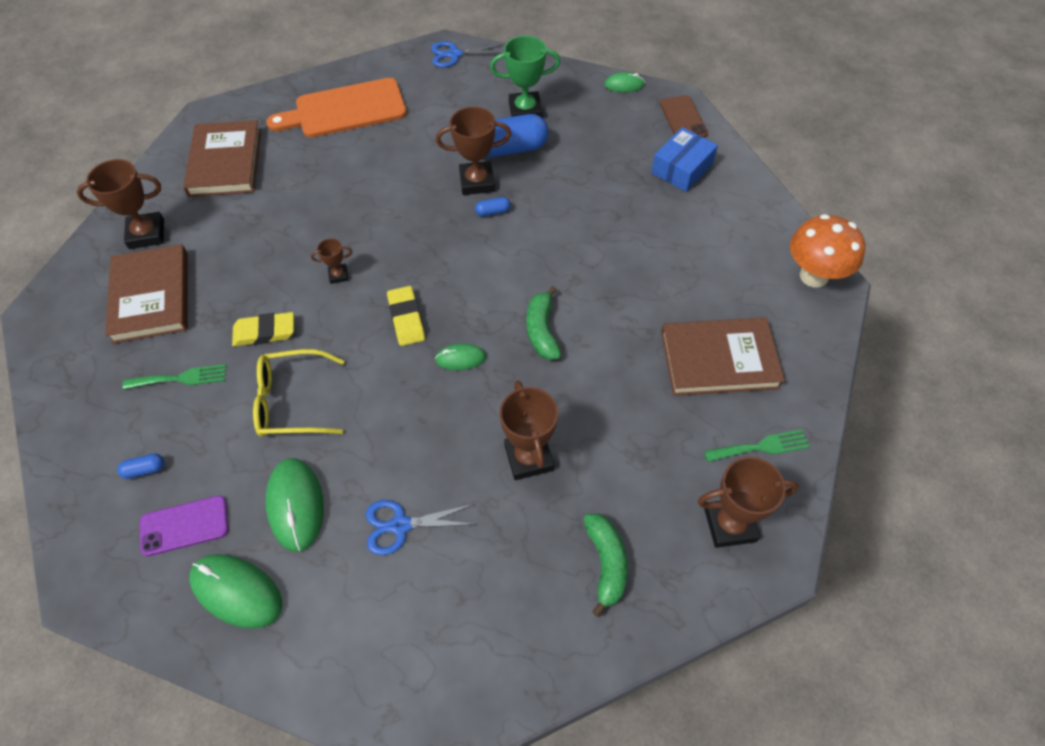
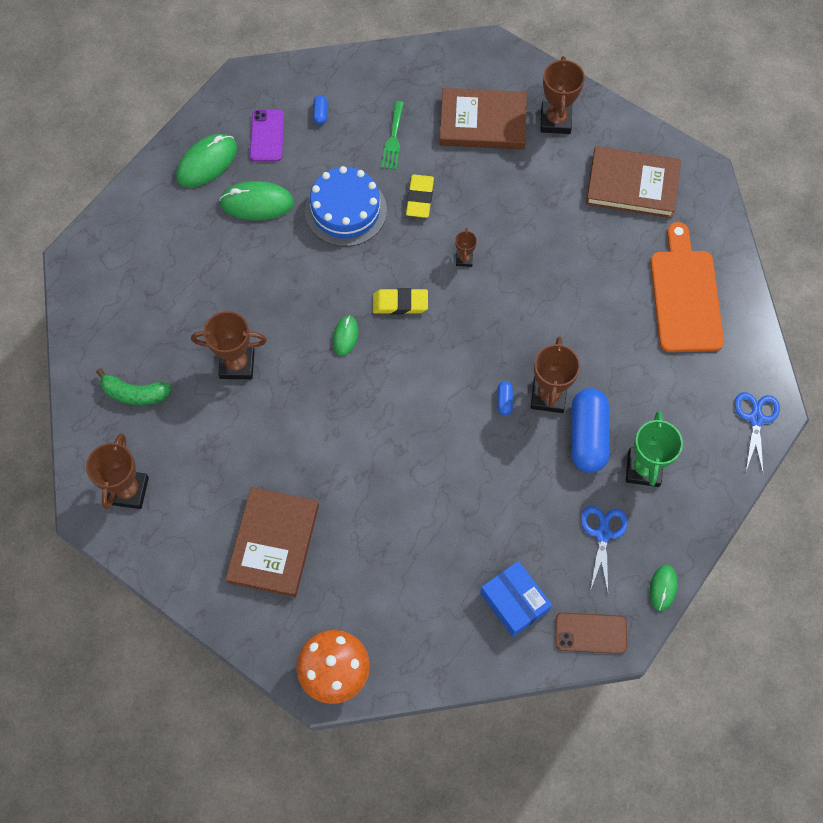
camera: 105 degrees right, 10 degrees up
yellow glasses [253,349,345,437] -> blue cake [305,166,387,247]
blue scissors [366,500,477,555] -> blue scissors moved to [581,506,628,592]
green banana [526,286,561,360] -> none
green fork [704,429,810,462] -> none

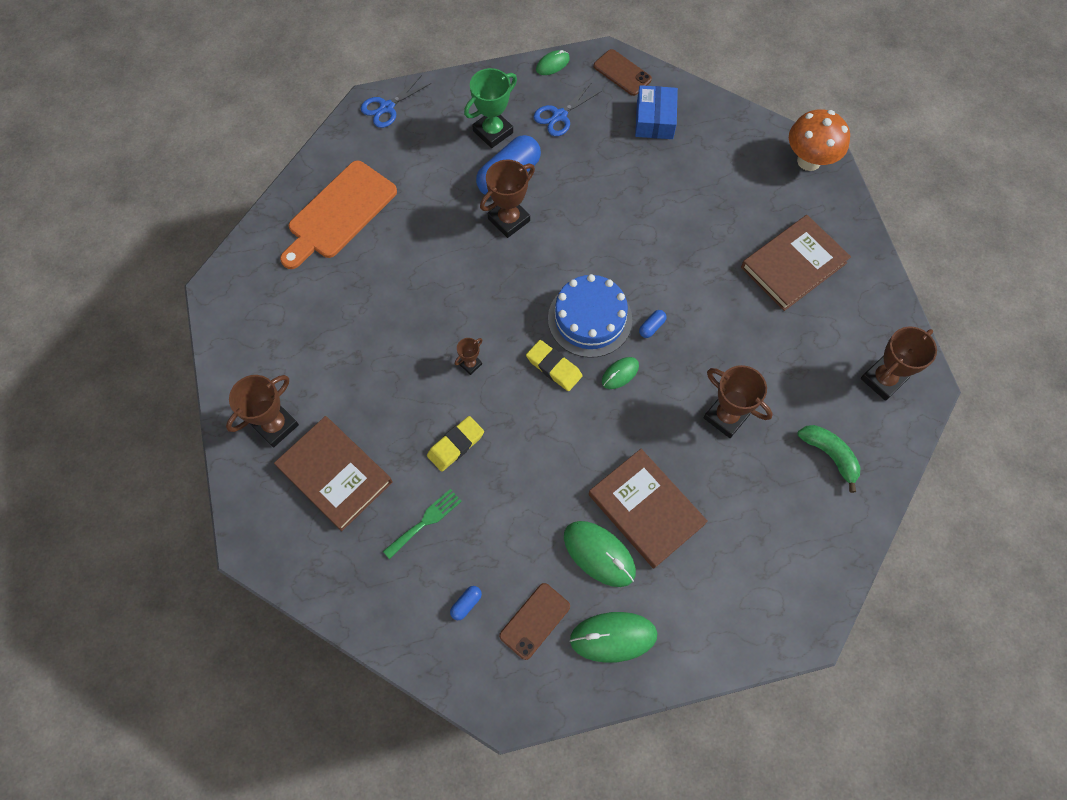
camera: 140 degrees left, 0 degrees up
purple phone [250,109,284,162] -> brown phone [499,583,570,660]
blue cake [305,166,387,247] -> blue cake moved to [548,274,632,358]
blue capsule [497,381,513,415] -> blue capsule moved to [639,310,667,338]
brown book [586,146,681,218] -> brown book moved to [589,449,708,568]

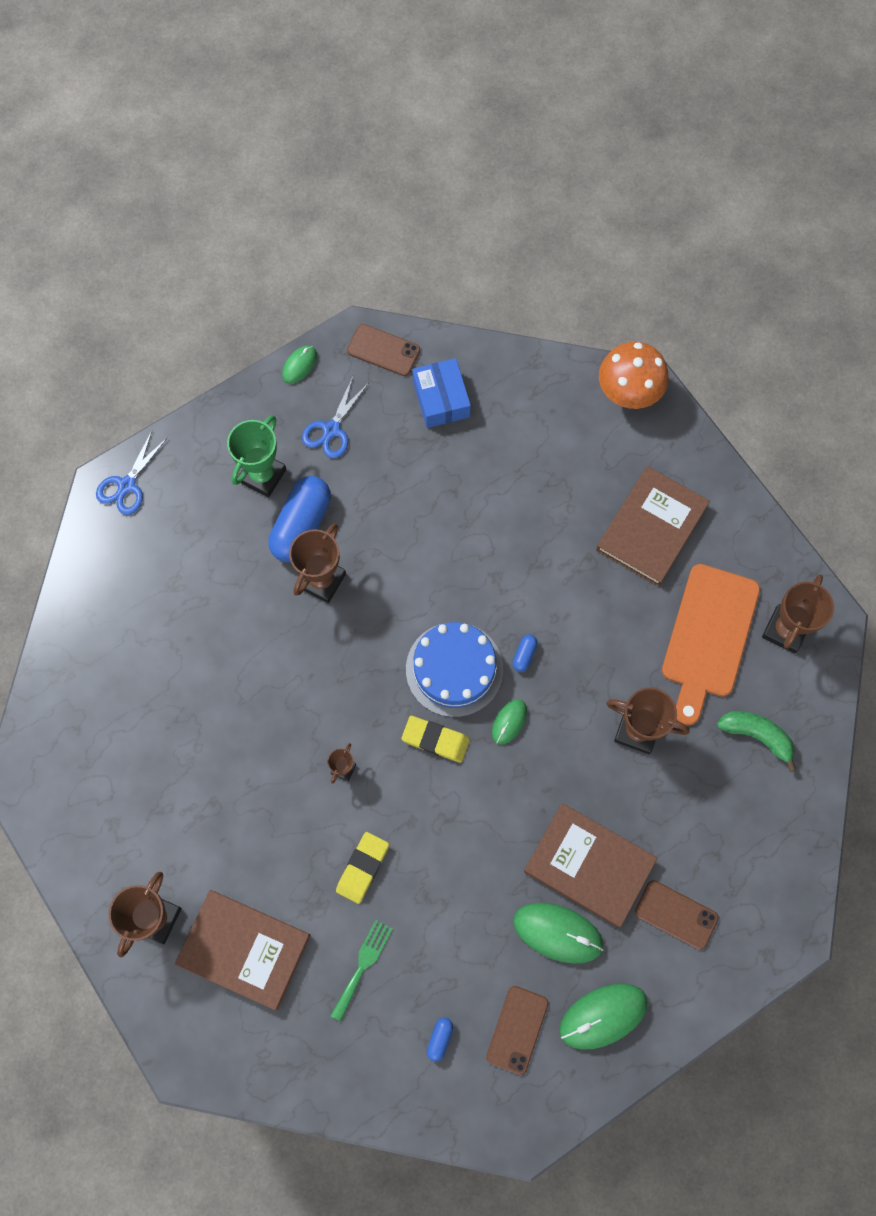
camera: 20 degrees left, 5 degrees up
orange cutting board [280,161,397,269] -> orange cutting board moved to [662,564,760,726]
none -> brown phone [635,880,719,950]

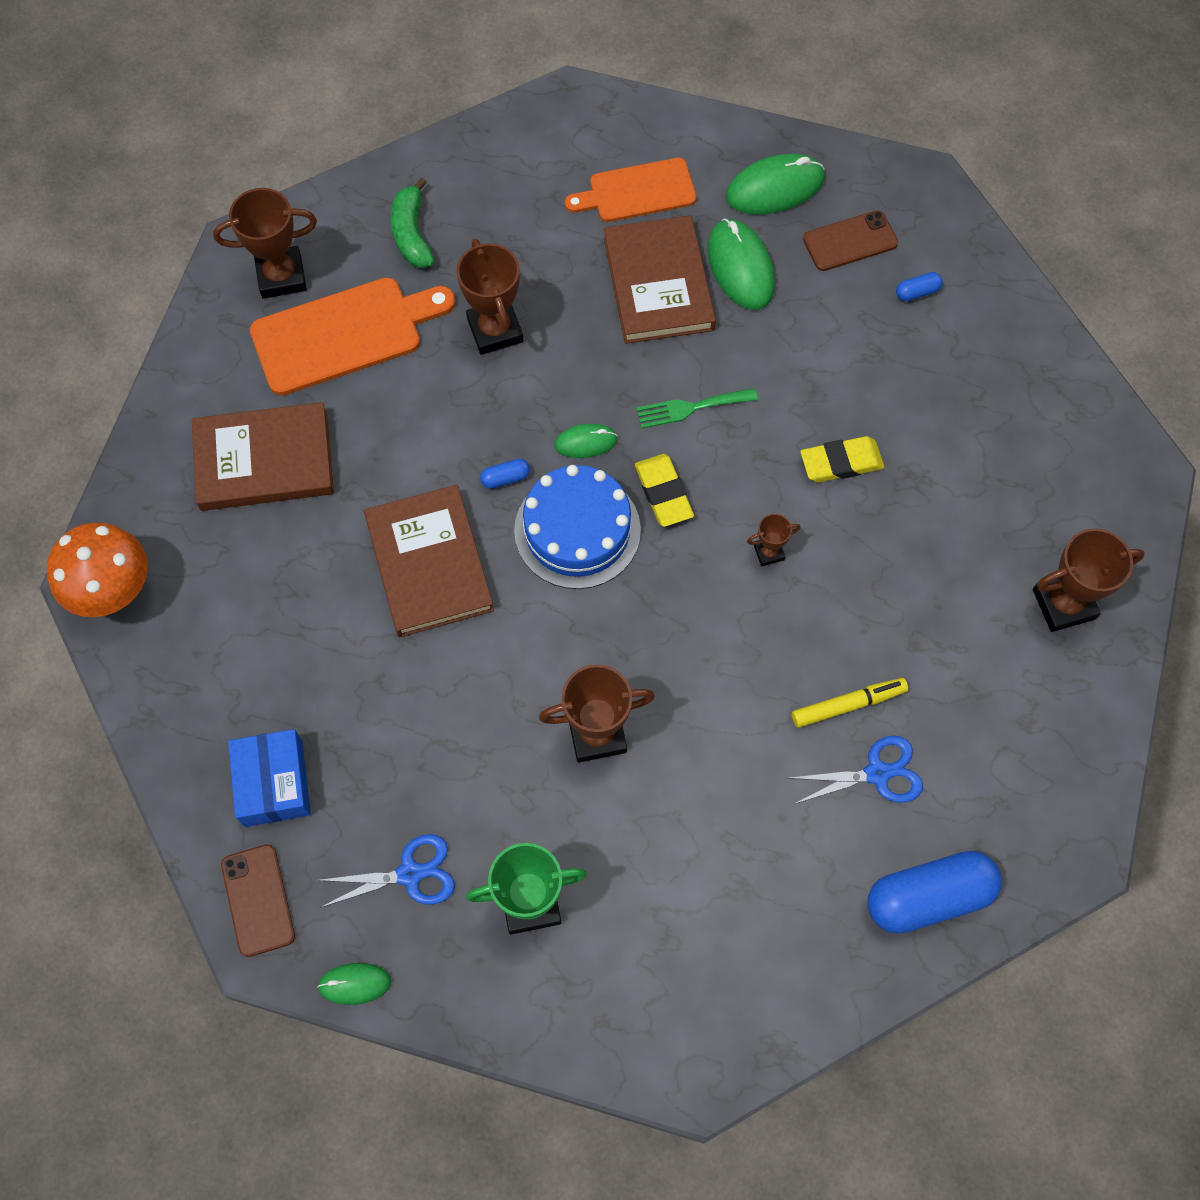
camera: 130 degrees left, 5 degrees down
blue scissors [96,431,167,515] -> blue scissors moved to [790,736,923,804]
brown book [175,890,310,1010] -> brown book moved to [364,485,494,637]
blue capsule [268,476,331,562] -> blue capsule moved to [867,851,1002,934]
green fork [330,920,393,1022] -> green fork moved to [636,388,758,429]
blue box [412,358,471,428] -> blue box turned 45 degrees counterclockwise [228,729,311,827]
green mouse [559,984,648,1050] -> green mouse turned 45 degrees counterclockwise [726,154,825,215]
brown phone [635,880,719,950] -> orange cutting board [565,158,697,222]
none -> yellow marker [792,678,908,728]

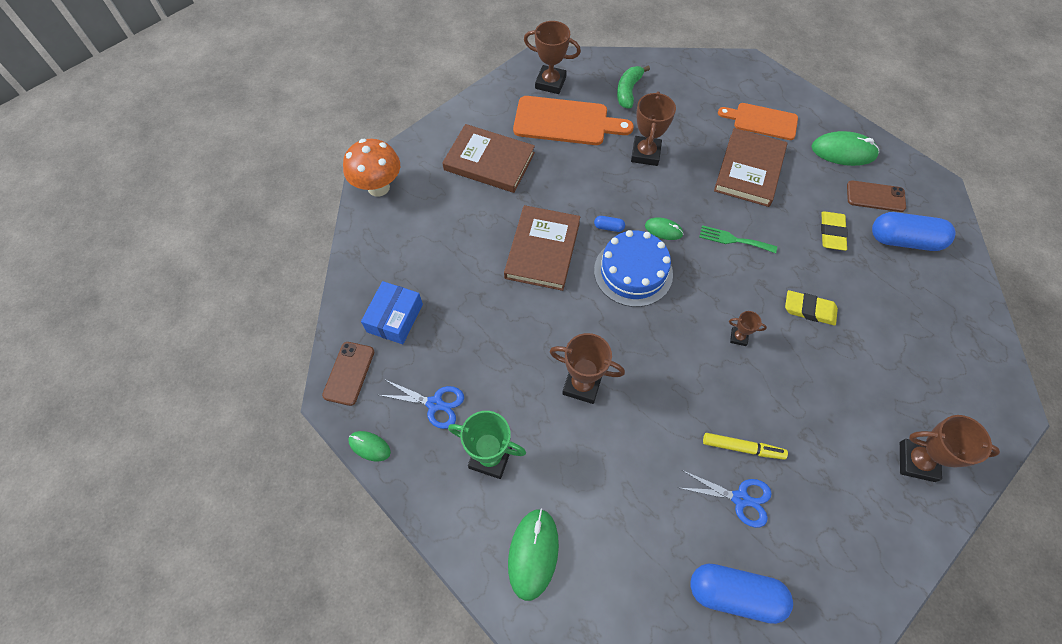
camera: 30 degrees right, 5 degrees down
yellow eraser [635,454,694,527] -> yellow eraser moved to [821,211,848,251]
green mouse [707,218,775,310] -> green mouse moved to [508,508,559,601]
blue capsule [896,272,942,301] -> blue capsule [872,212,956,251], size x2.41

